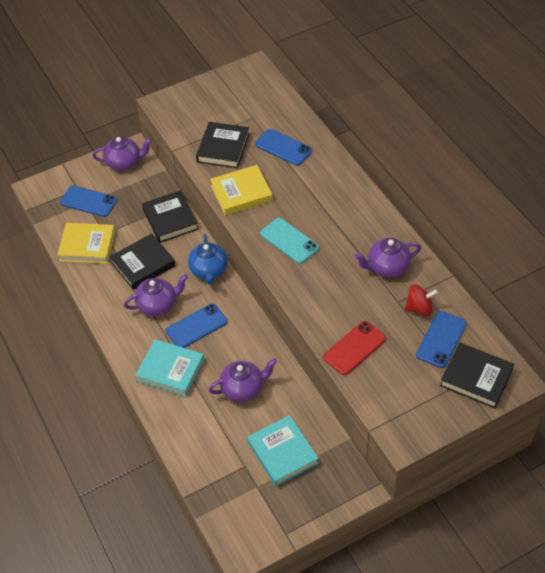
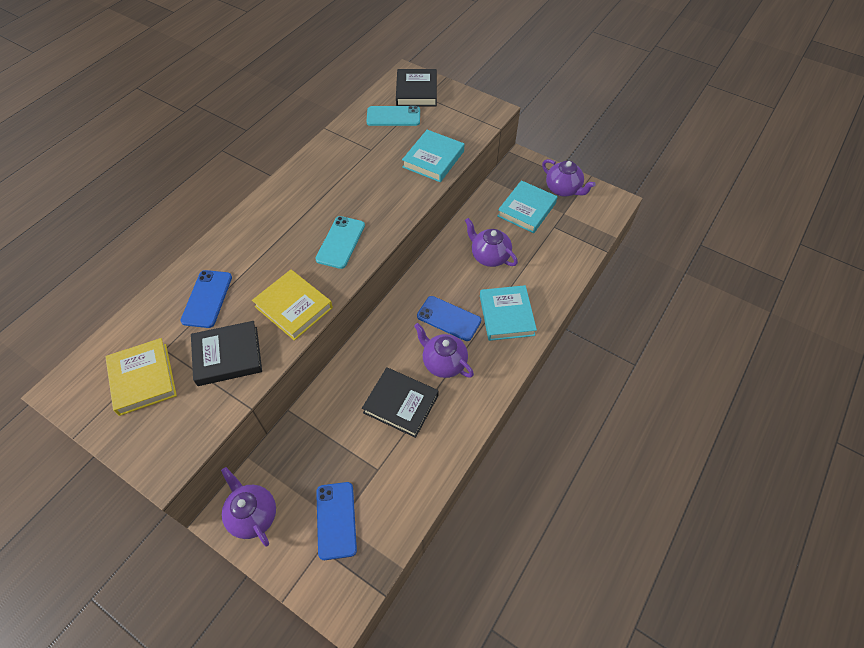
camera: 120 degrees left, 5 degrees up
yellow book [57,223,115,264] -> yellow book moved to [106,338,177,416]
black book [142,190,199,243] -> none
blue teapot [188,234,228,285] -> none
red phone [323,321,386,375] -> turquoise book [402,130,465,182]
purple teapot [354,238,421,277] -> purple teapot moved to [542,159,596,196]
red spinning top [404,284,438,316] -> none
blue phone [416,311,467,368] -> turquoise phone [366,106,420,126]

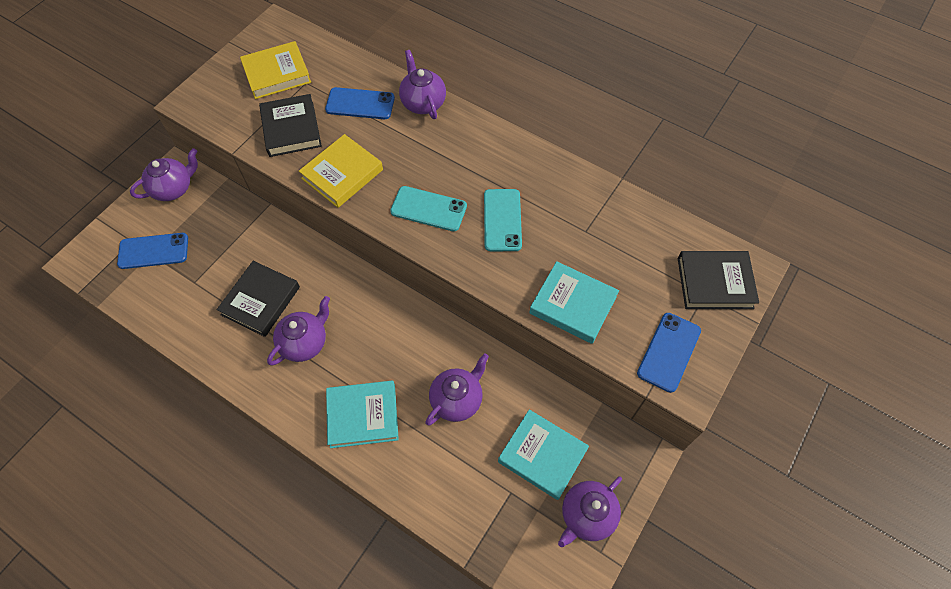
camera: 90 degrees right, 5 degrees up
turquoise phone [366,106,420,126] -> turquoise phone moved to [484,189,522,251]
blue phone [417,296,481,341] -> blue phone moved to [637,313,701,393]
none -> purple teapot [399,50,446,119]

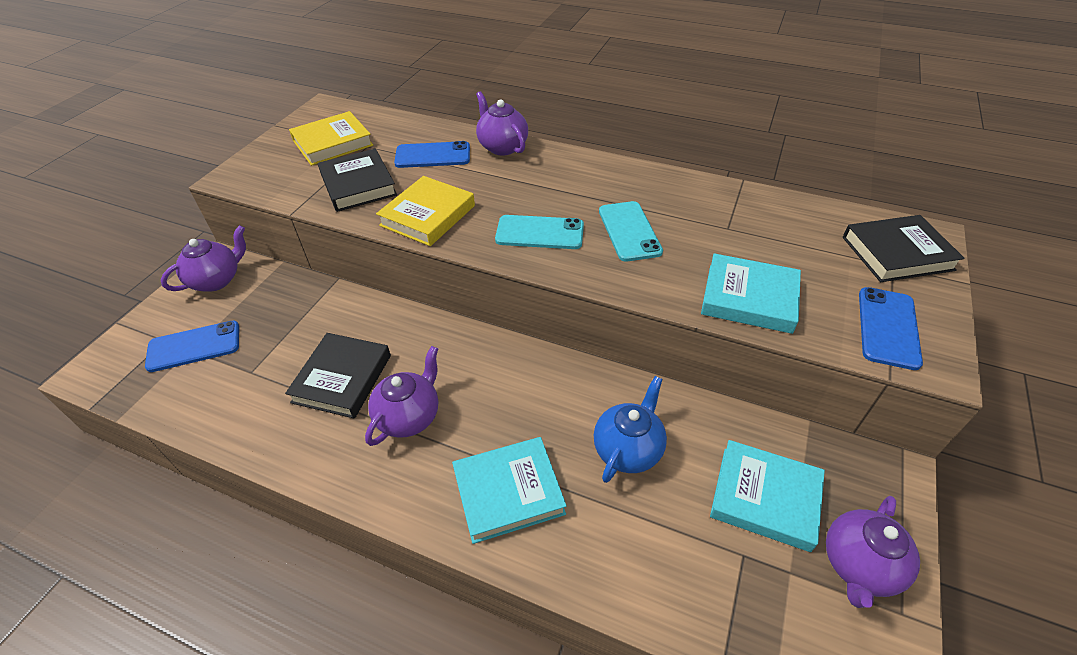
camera: 10 degrees left, 15 degrees down
purple teapot [425,353,489,426] -> blue teapot [594,376,667,483]

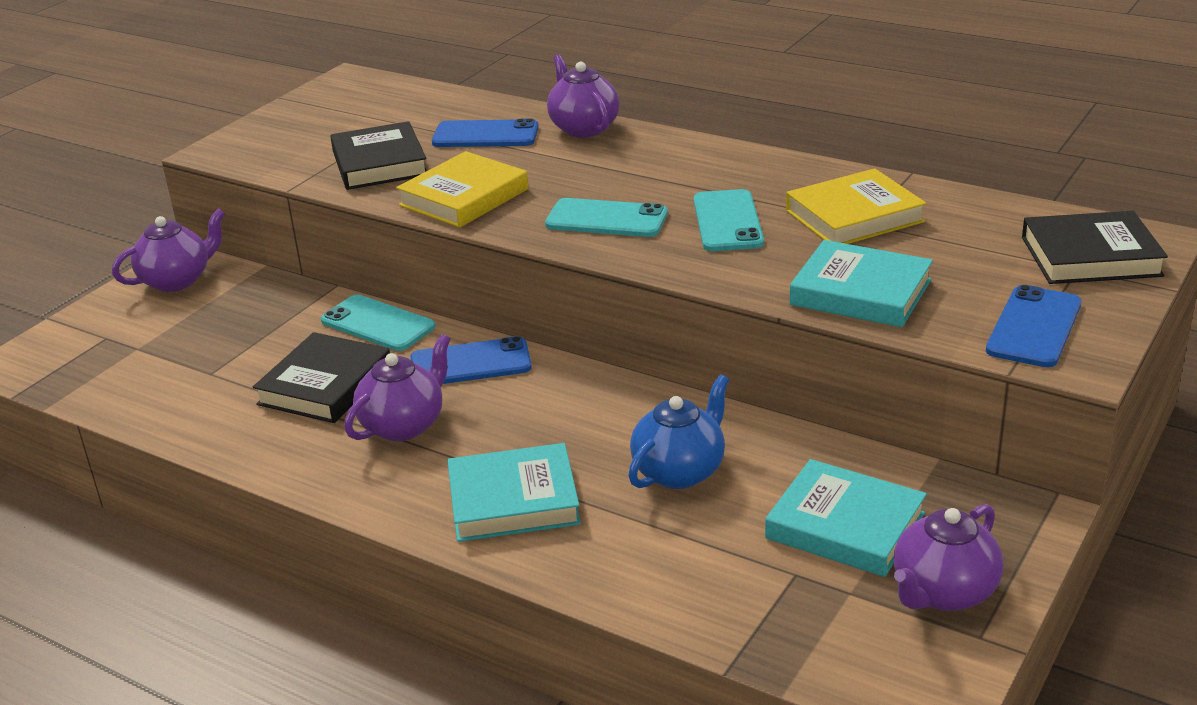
camera: 10 degrees right, 15 degrees down
blue phone [145,321,239,372] -> blue phone moved to [410,336,532,384]
yellow book [289,111,373,166] -> yellow book moved to [786,168,926,244]
none -> turquoise phone [321,295,435,351]

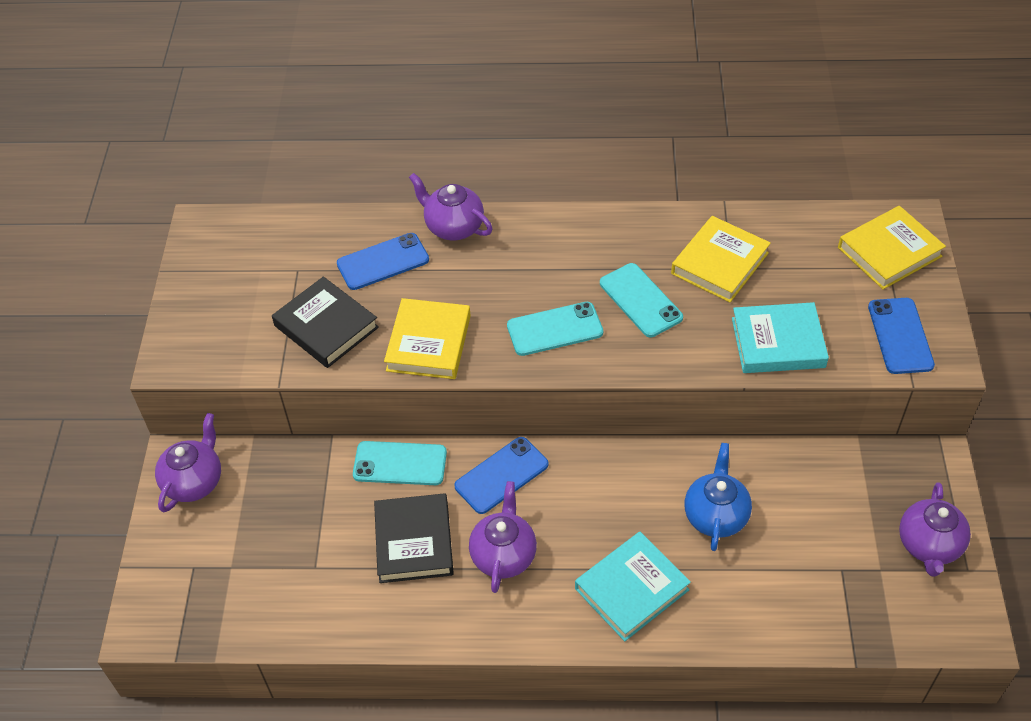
camera: 30 degrees left, 20 degrees up
turquoise book [765,459,927,577] -> none
black book [1022,211,1168,284] -> yellow book [838,206,946,290]

